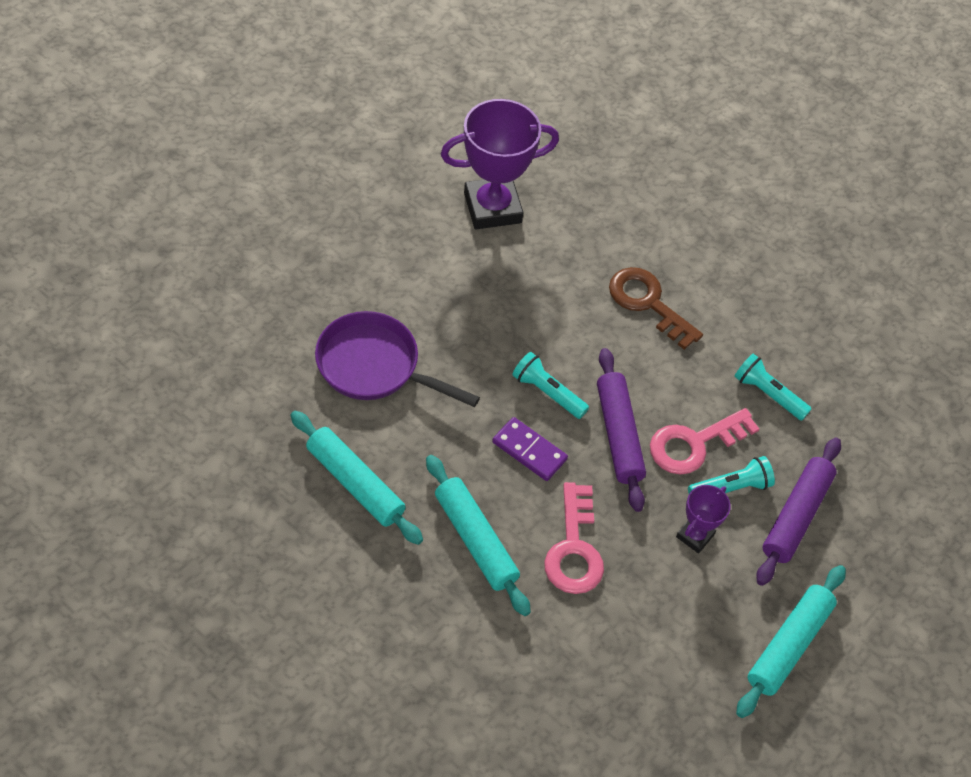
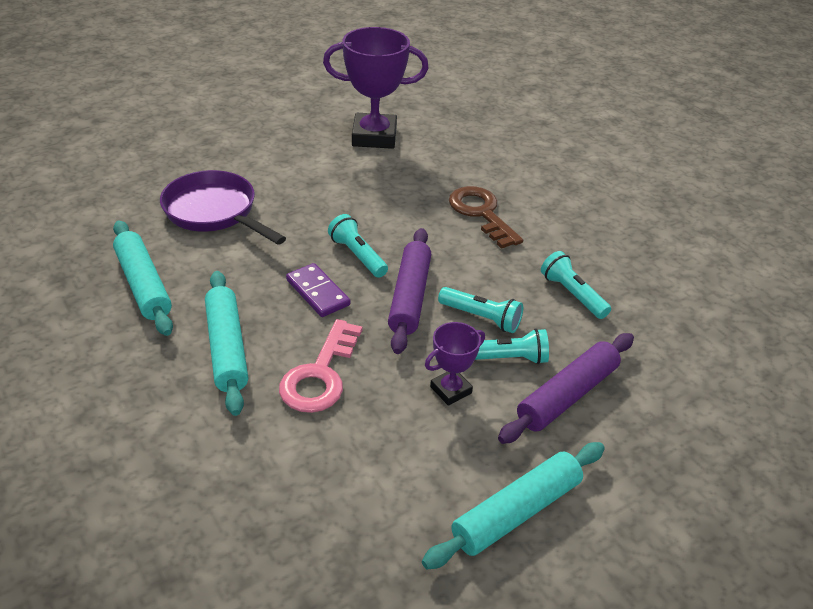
camera: 20 degrees right, 15 degrees down
pink key [650,408,759,475] -> turquoise flashlight [438,287,523,333]

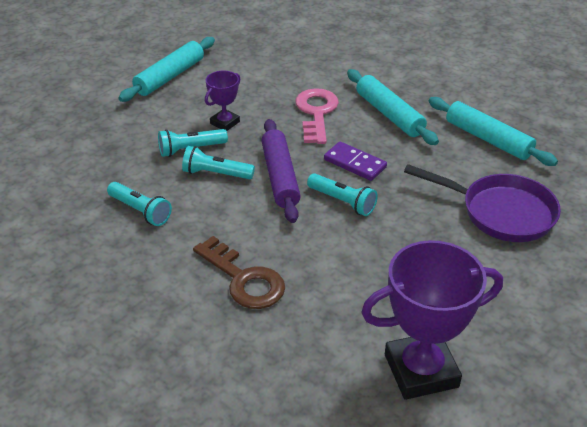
camera: 165 degrees right, 0 degrees up
purple rolling pin [498,333,634,444] -> none

